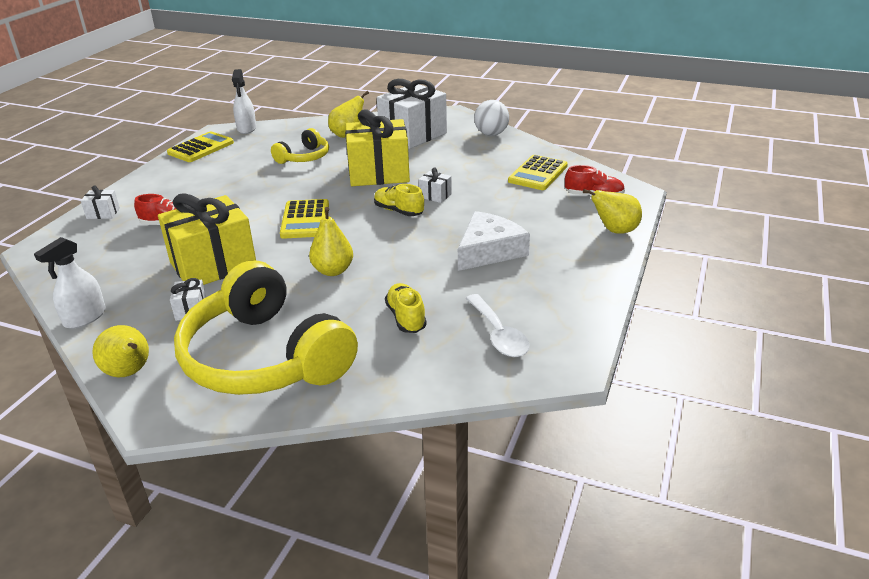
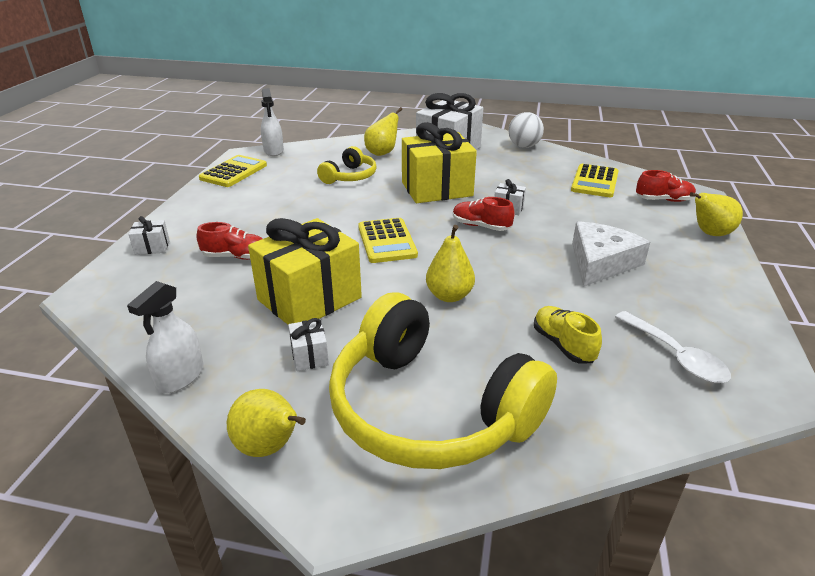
camera: 10 degrees left, 0 degrees up
yellow shoe [374,184,424,216] -> red shoe [453,197,515,231]

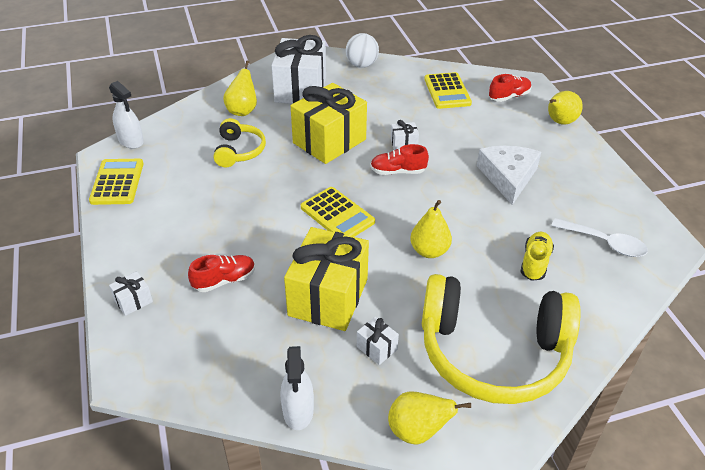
camera: 30 degrees left, 10 degrees up
yellow shoe [534,306,602,363] -> yellow shoe turned 75 degrees clockwise [520,232,554,281]

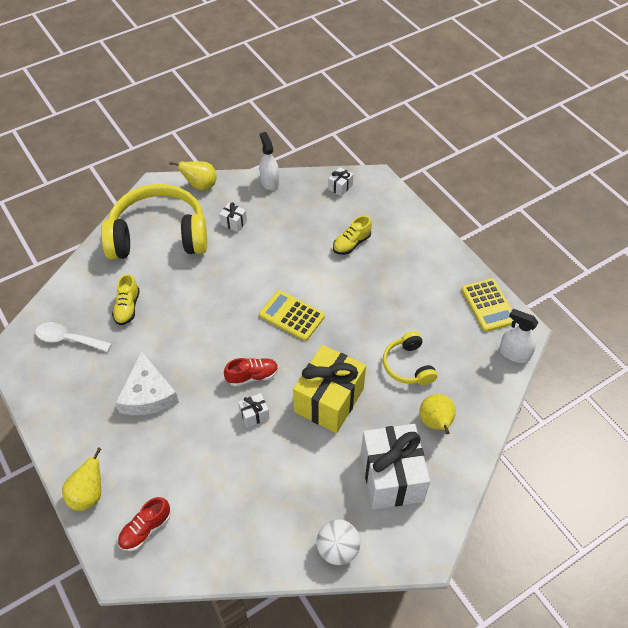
camera: 165 degrees right, 10 degrees up
white gift [109,271,153,316] -> white gift moved to [328,167,353,197]
red shoe [188,255,255,292] -> yellow shoe [333,215,372,255]
yellow gift [284,227,369,331] -> none
yellow pear [410,200,452,258] -> none
yellow calculator [424,72,472,109] -> none

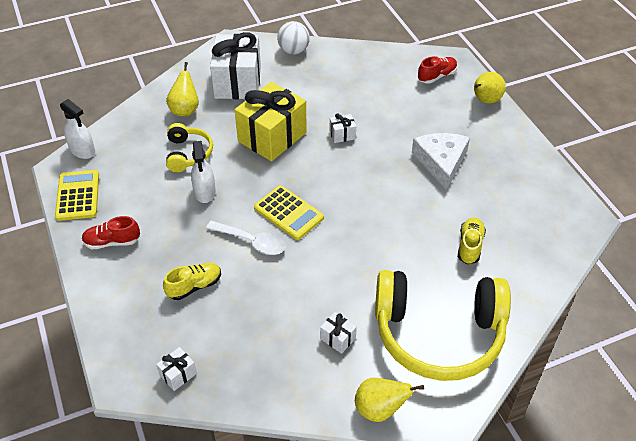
camera: 170 degrees left, 5 degrees down
white spoon [35,322,112,352] -> white spoon moved to [206,221,286,255]
red shoe [224,358,278,387] -> red shoe moved to [82,216,140,249]
white spray bottle [259,132,279,190] -> white spray bottle moved to [191,141,216,203]

